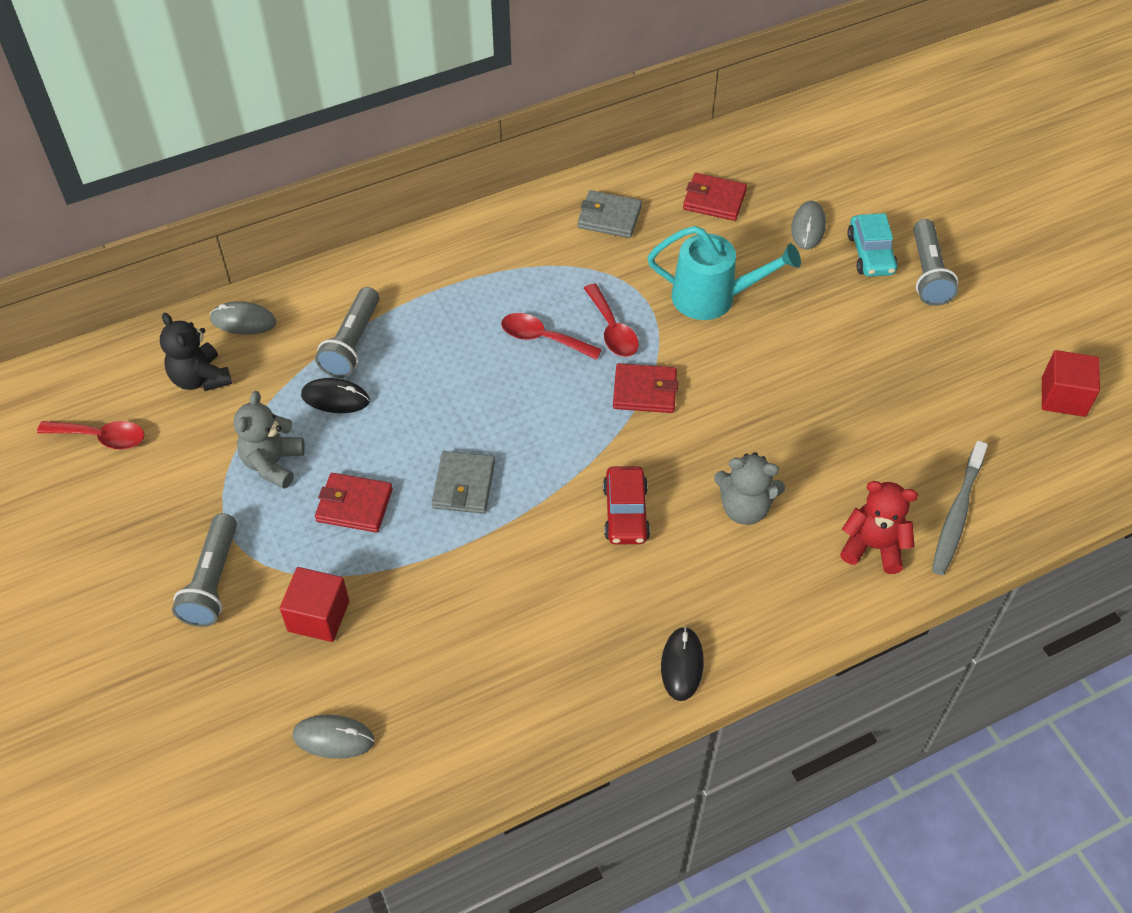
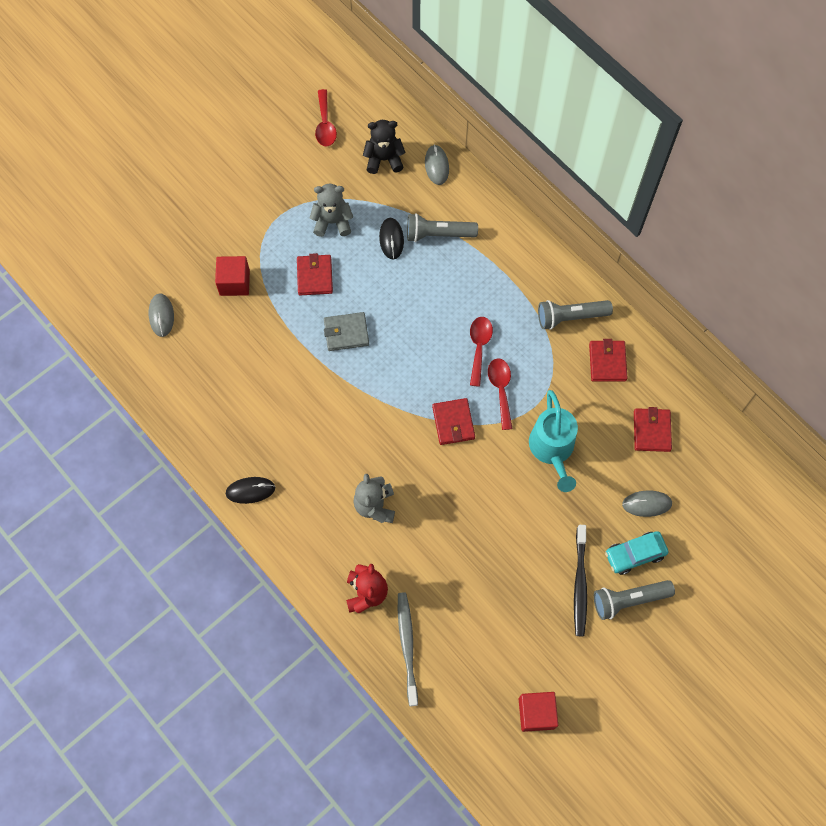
camera: 75 degrees right, 15 degrees up
black teddy bear [160,313,232,391] -> black teddy bear turned 45 degrees clockwise [363,120,406,174]
grey flashlight [172,513,237,627] -> grey flashlight moved to [538,300,613,330]
grey wallet [578,190,642,238] -> red wallet [589,339,628,382]
red spoon [584,283,639,357] -> red spoon turned 120 degrees clockwise [488,358,512,430]
red car [603,466,650,544] -> none
grey toothbrush [932,441,988,575] -> grey toothbrush turned 75 degrees clockwise [398,592,418,706]
none -> black toothbrush [574,525,587,636]

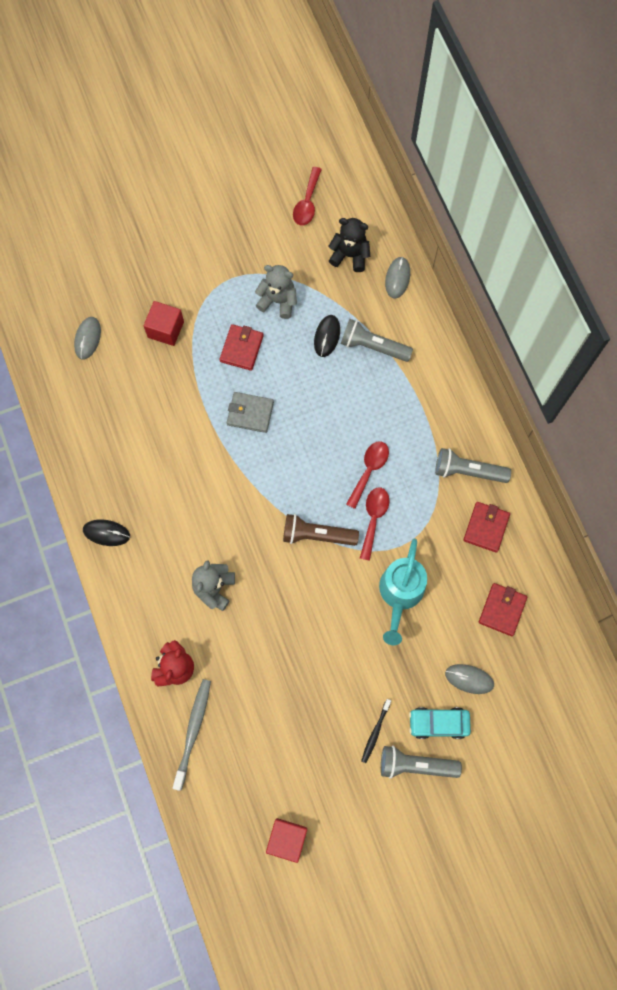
camera: 20 degrees right, 5 degrees up
red wallet [432,398,475,445] -> brown flashlight [283,514,359,546]
black toothbrush [574,525,587,636] -> black toothbrush [361,699,391,763], size x0.60

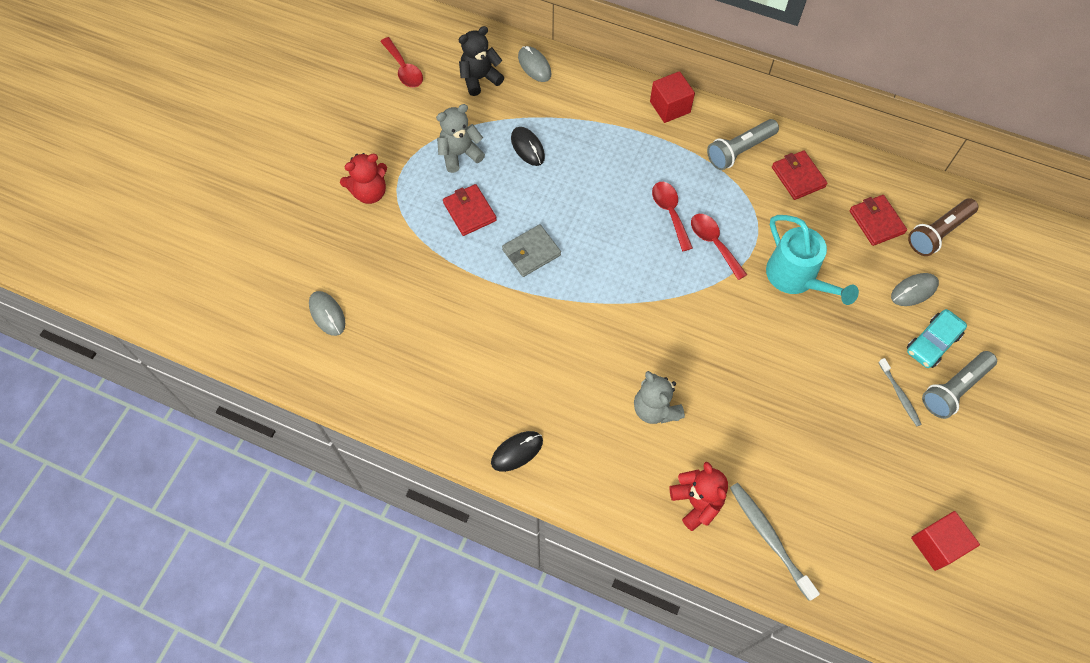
camera: 45 degrees left, 10 degrees down
red cube [144,301,184,346] -> red cube moved to [650,71,695,123]
brown flashlight [283,514,359,546] -> brown flashlight moved to [908,198,978,256]
grey flashlight [341,319,413,362] -> none
black toothbrush [361,699,391,763] -> grey toothbrush [878,358,922,426]
none -> red teddy bear [340,153,387,204]

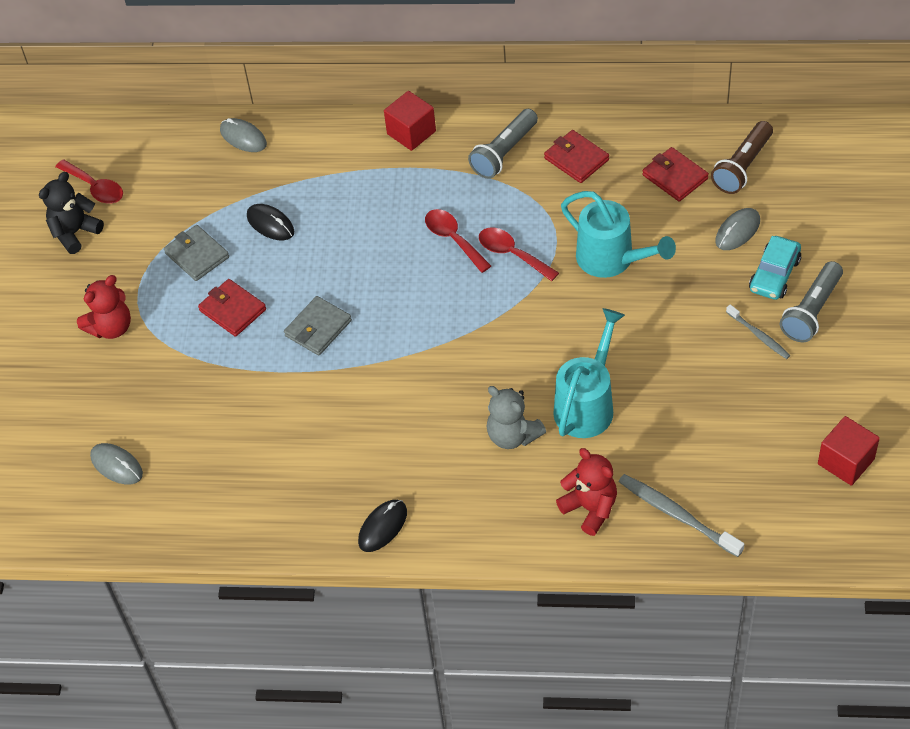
camera: 15 degrees left, 10 degrees down
grey teddy bear [436,104,485,173] -> grey wallet [164,225,229,281]
black teddy bear [459,26,504,96] -> black teddy bear moved to [39,172,104,254]
none -> turquoise watering can [553,308,625,438]

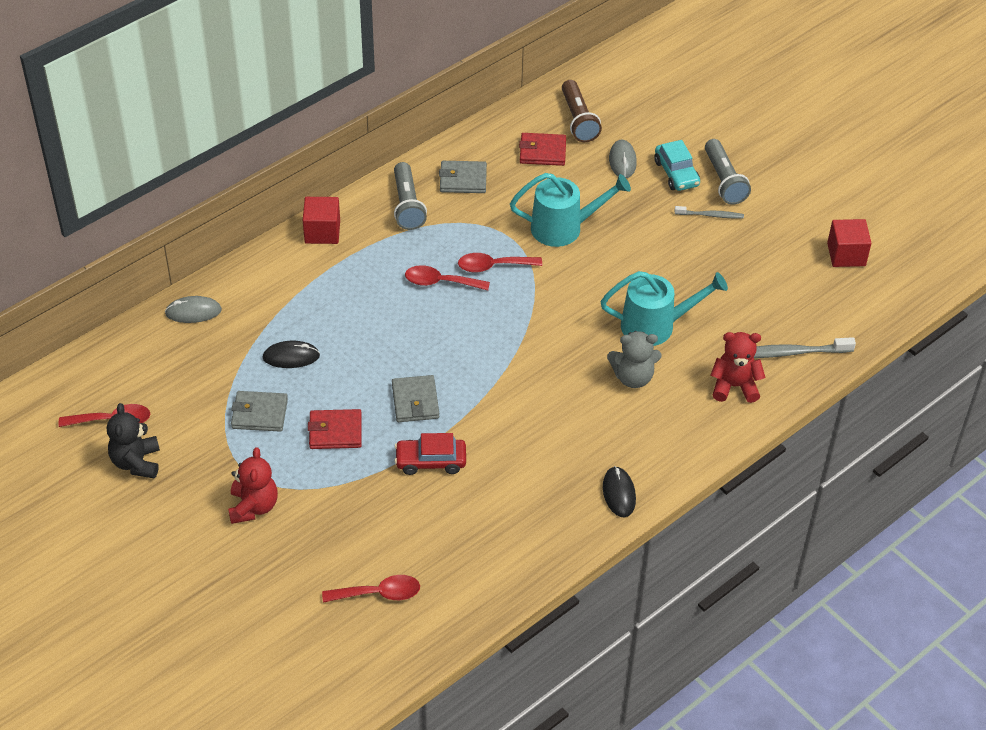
camera: 50 degrees left, 5 degrees down
grey mouse [90,443,143,484] -> red spoon [322,575,420,603]
red wallet [544,130,609,183] -> grey wallet [439,161,487,193]
turquoise watering can [553,308,625,438] -> turquoise watering can turned 105 degrees clockwise [600,271,728,346]
none -> red car [395,433,466,475]

